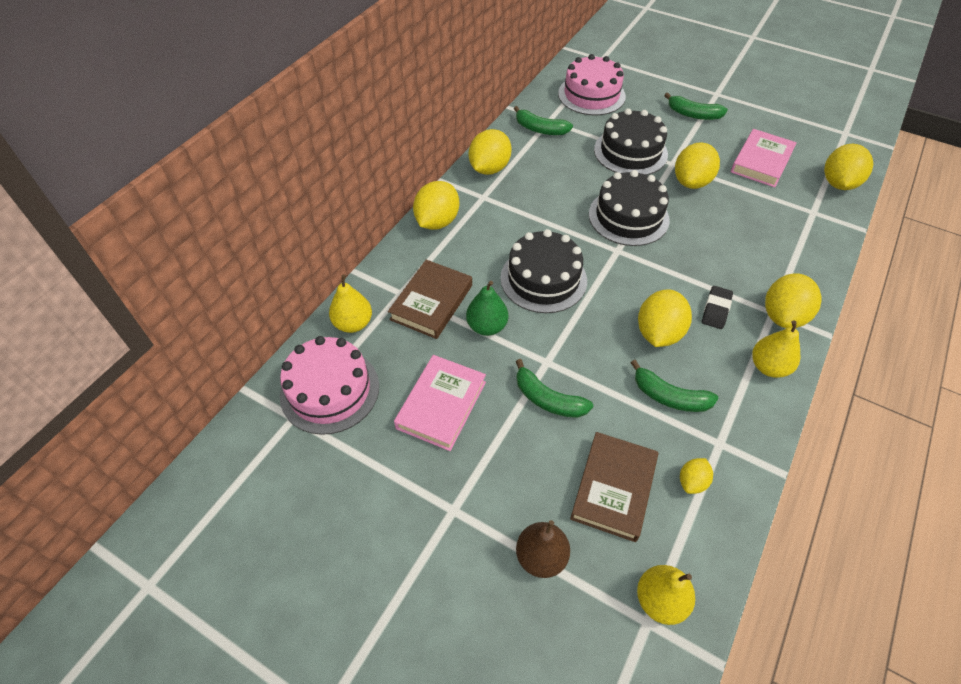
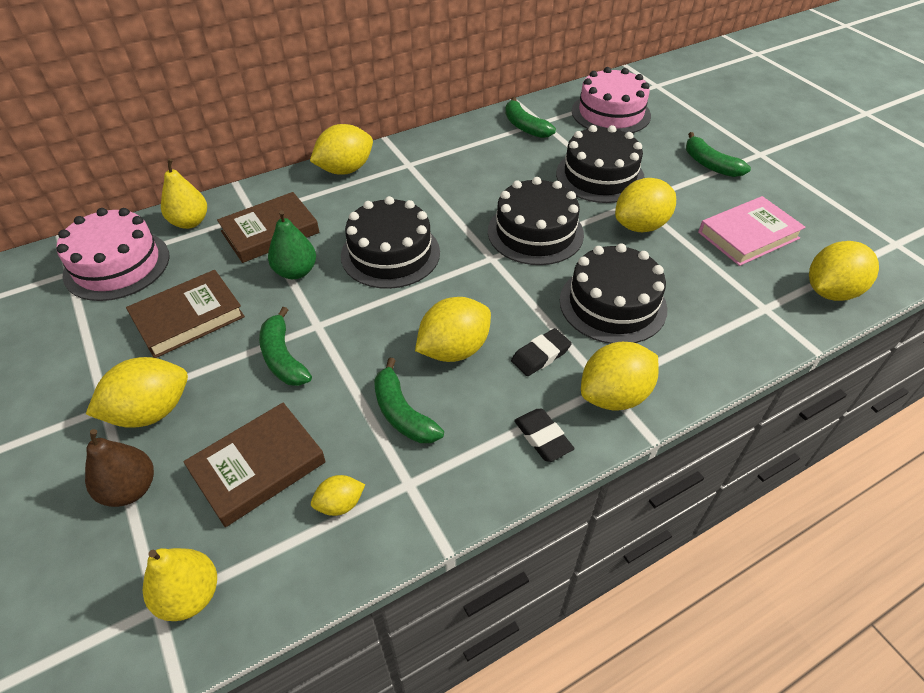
camera: 30 degrees right, 5 degrees down
pink book [394,355,486,451] -> brown book [126,270,245,358]
yellow lemon [469,129,511,175] -> yellow lemon moved to [86,357,188,428]
yellow pear [752,321,800,378] -> black eraser [514,409,575,462]
none -> black cake [560,243,667,344]

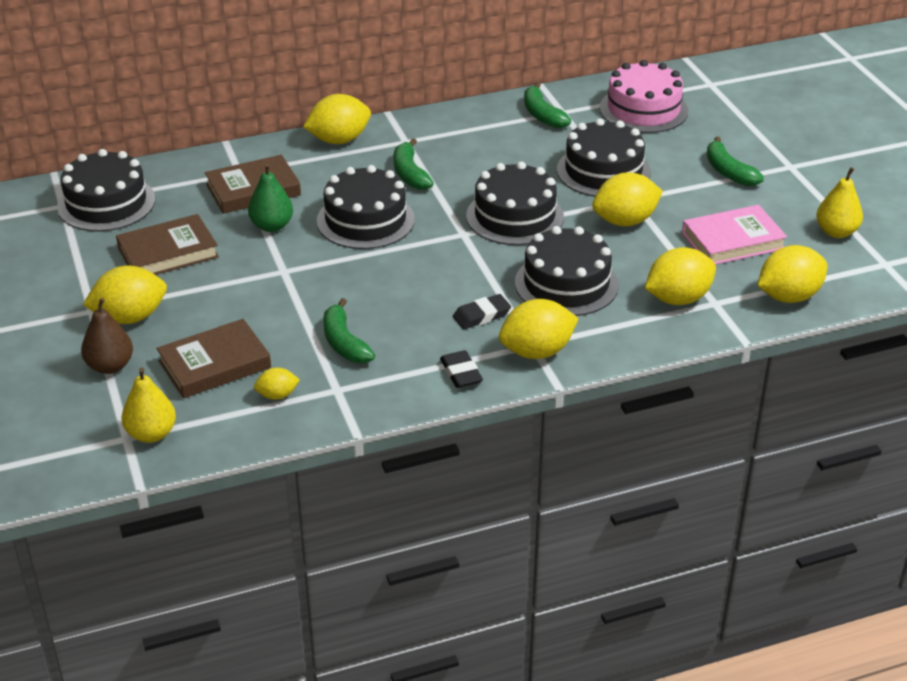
camera: 10 degrees right, 10 degrees down
pink cake [57,208,170,301] -> black cake [57,149,155,231]
yellow pear [161,159,207,229] -> yellow pear moved to [816,167,863,238]
green banana [259,307,312,386] -> green banana moved to [394,138,434,190]
yellow lemon [415,297,491,362] -> yellow lemon moved to [645,247,716,305]

